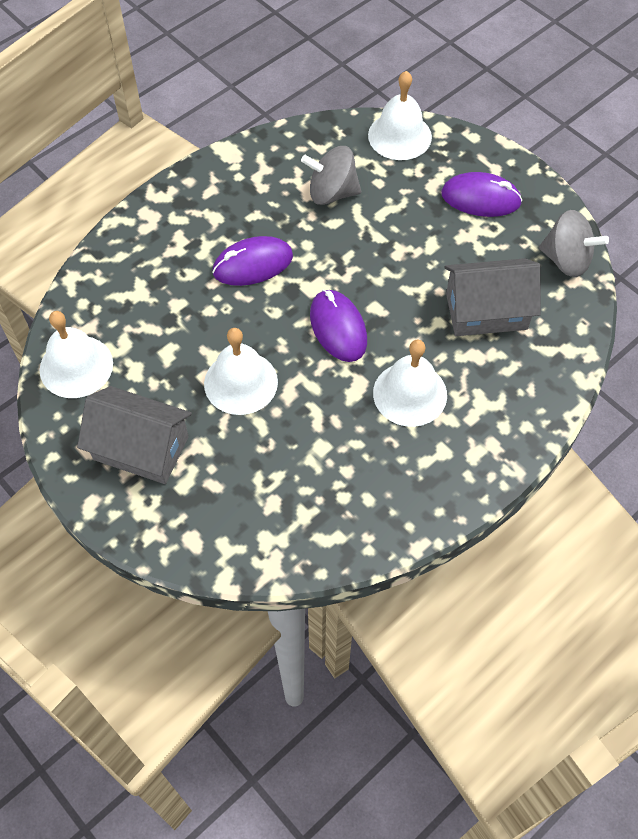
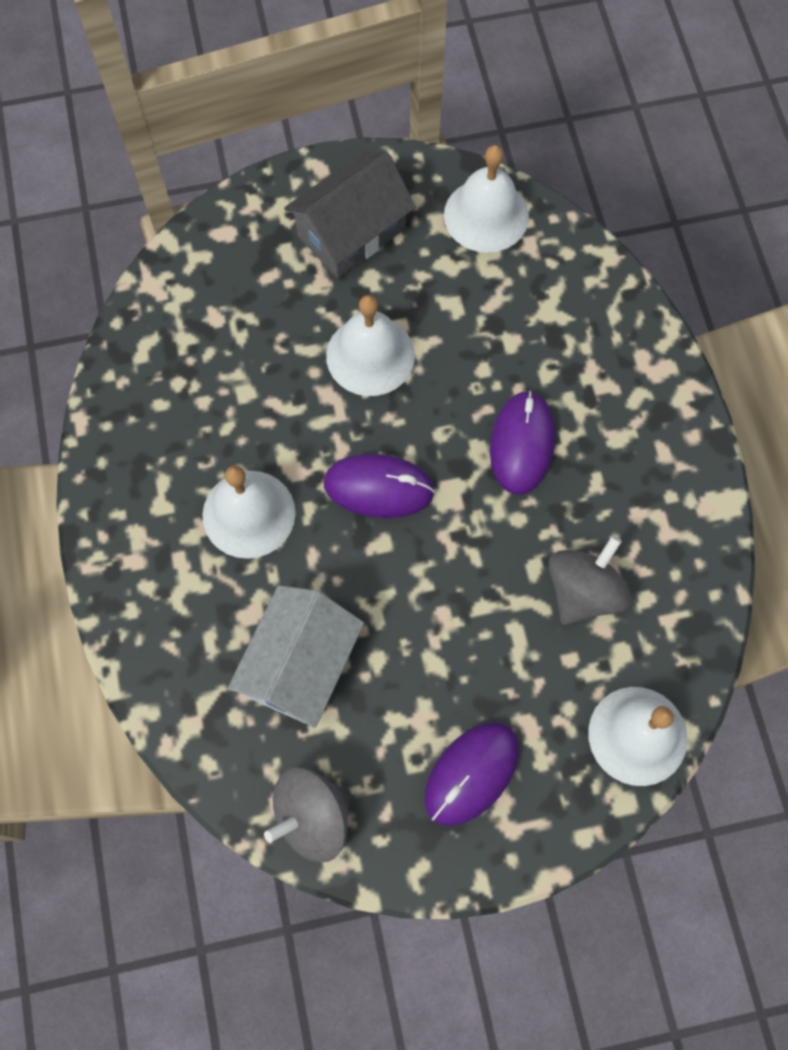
camera: 120 degrees right, 10 degrees up
grey house [445,258,541,336] -> white house [228,585,364,728]

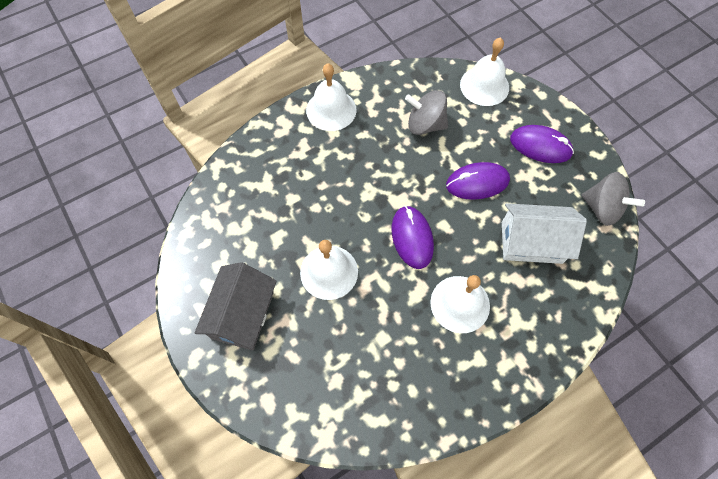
camera: 110 degrees left, 5 degrees down
grey house [284,152,416,278] -> grey house turned 75 degrees clockwise [195,262,277,350]
white bell [444,145,529,253] -> white bell moved to [306,63,357,131]
purple mouse [490,391,555,495] -> purple mouse moved to [446,162,510,200]

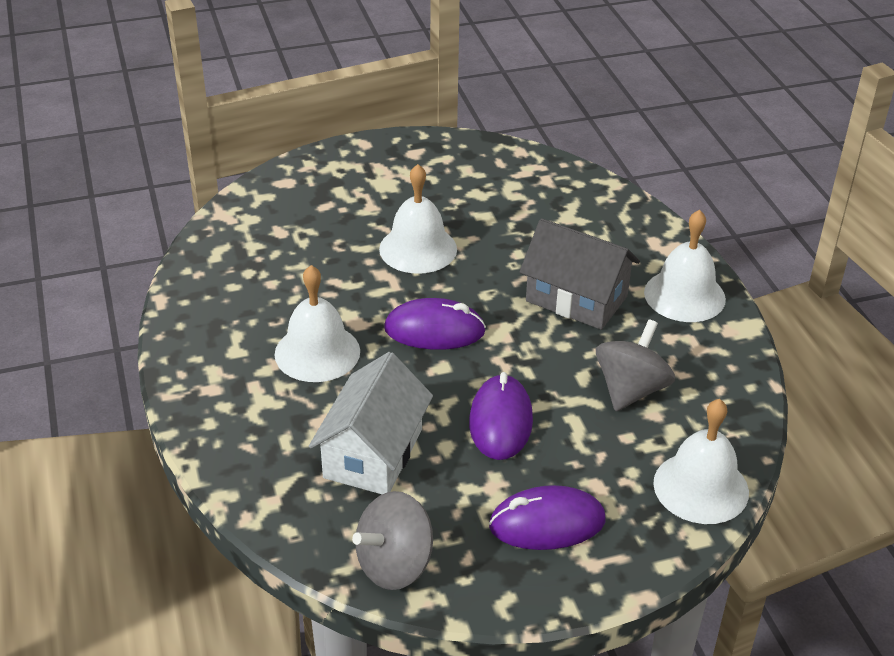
camera: 105 degrees right, 25 degrees down
grey house [195,262,277,350] -> grey house moved to [520,218,640,330]
purple mouse [510,125,574,163] -> purple mouse turned 45 degrees clockwise [489,485,605,550]

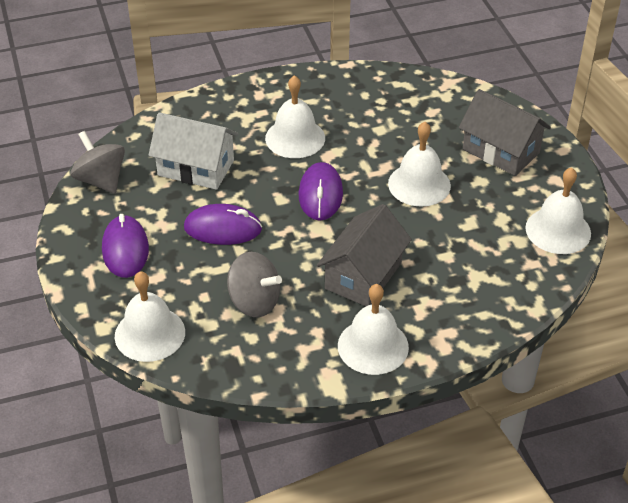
camera: 90 degrees right, 5 degrees up
none -> grey house [459,89,551,176]
none -> white bell [525,167,591,254]

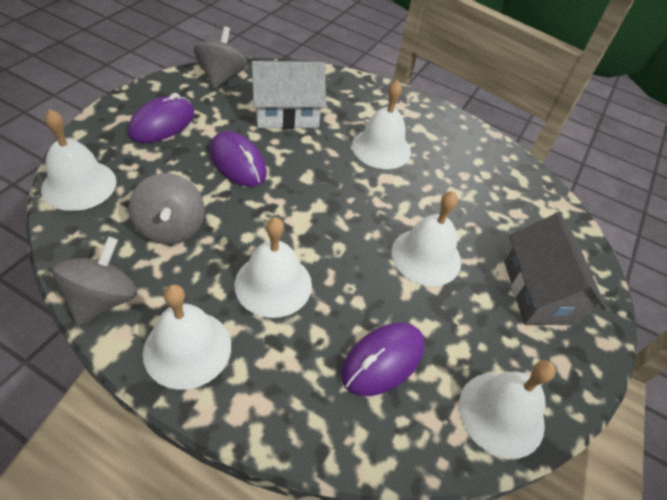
camera: 40 degrees right, 5 degrees up
white house [148,112,238,190] -> white house turned 75 degrees counterclockwise [251,61,326,129]
purple mouse [299,162,343,221] -> purple mouse moved to [341,323,425,396]
grey house [317,204,412,306] -> white bell [234,217,312,318]
none -> grey spinning top [52,237,137,326]

